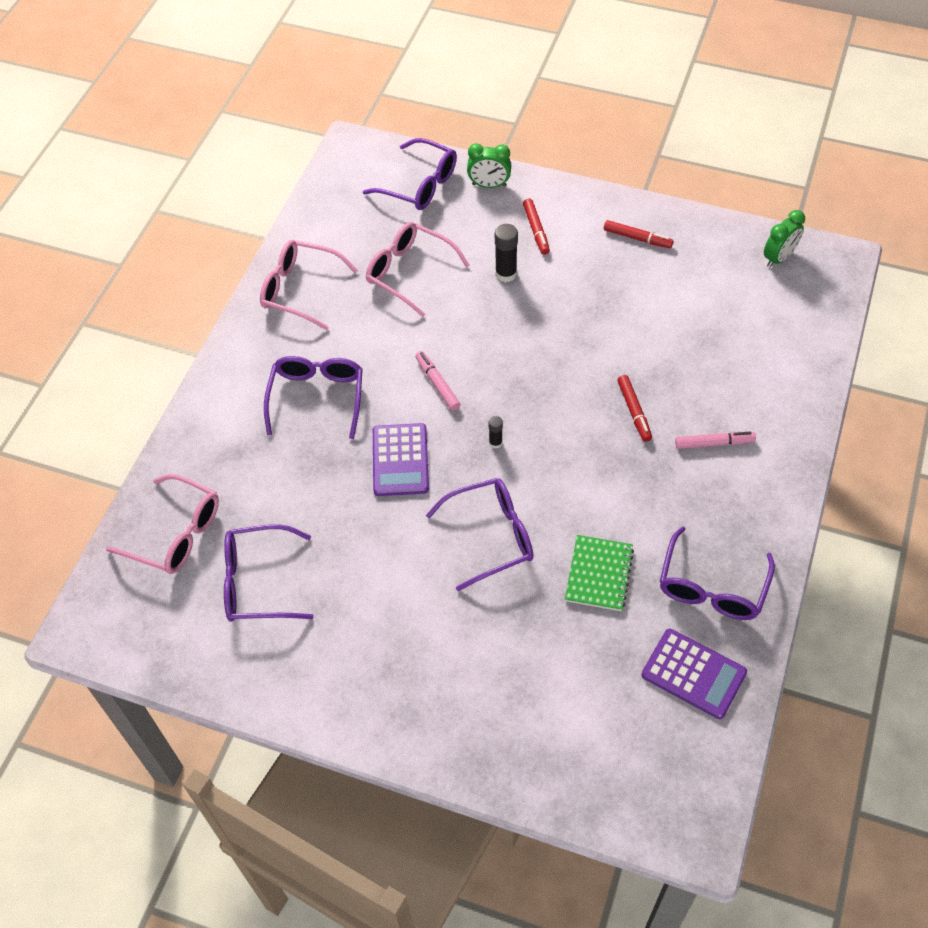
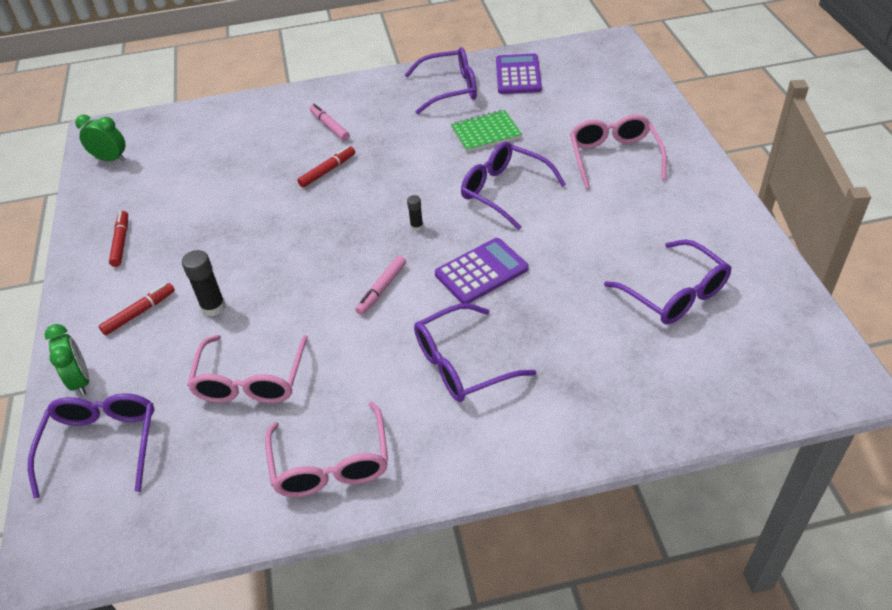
camera: 120 degrees left, 10 degrees down
pink glasses [106,474,219,574] -> pink glasses moved to [570,115,667,189]

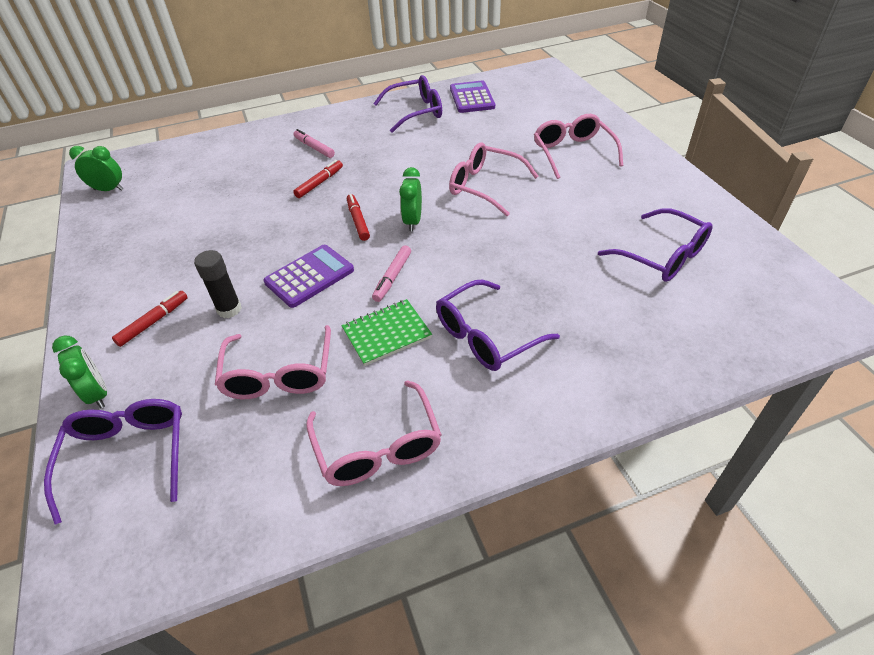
camera: 10 degrees left, 0 degrees up
red marker [109,211,128,267] -> red marker moved to [347,194,370,241]
black glue stick [407,195,423,231] -> green clock [399,167,422,231]
purple calculator [435,238,529,304] -> purple calculator moved to [263,245,354,308]
green notebook [451,110,522,152] -> green notebook moved to [341,299,432,366]
purple glasses [461,142,566,230] -> pink glasses [449,142,539,216]

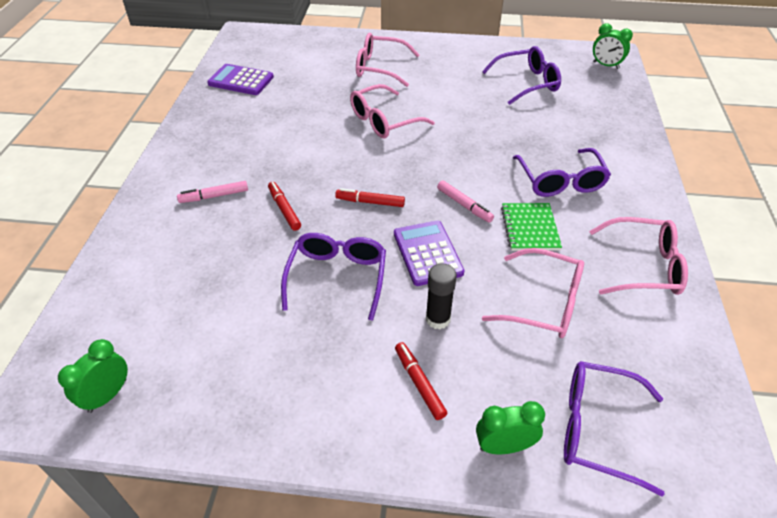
camera: 65 degrees left, 0 degrees up
purple glasses [373,75,442,133] -> purple glasses moved to [281,233,386,321]
green clock [399,167,422,231] -> green clock moved to [593,23,633,69]

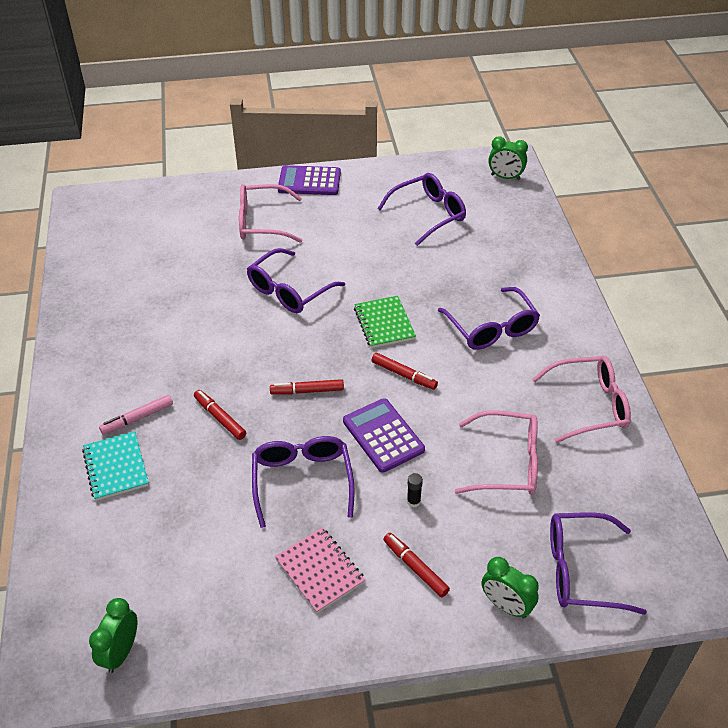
camera: 15 degrees left, 0 degrees up
purple calculator [207,64,274,95] -> purple calculator moved to [278,165,341,195]
pink glasses [350,84,435,139] -> purple glasses [247,248,345,313]
black glue stick [426,263,457,329] -> black glue stick [407,473,423,508], size x0.57
pink marker [437,180,494,223] -> red marker [372,353,438,390]
green clock [476,401,545,454] -> green clock turned 120 degrees counterclockwise [482,557,539,618]
green notebook [501,203,562,251] -> green notebook moved to [354,296,416,348]
none -> turquoise notebook [82,431,149,501]
none -> pink notebook [275,528,365,613]

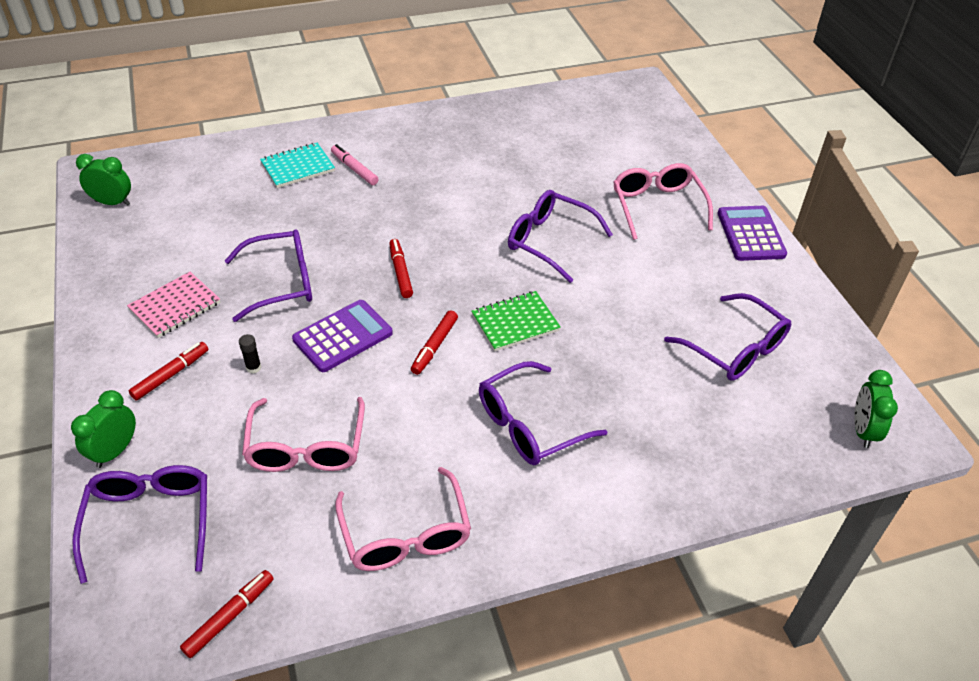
camera: 80 degrees right, 0 degrees up
red marker [194,390,246,440] -> red marker moved to [180,570,273,658]

